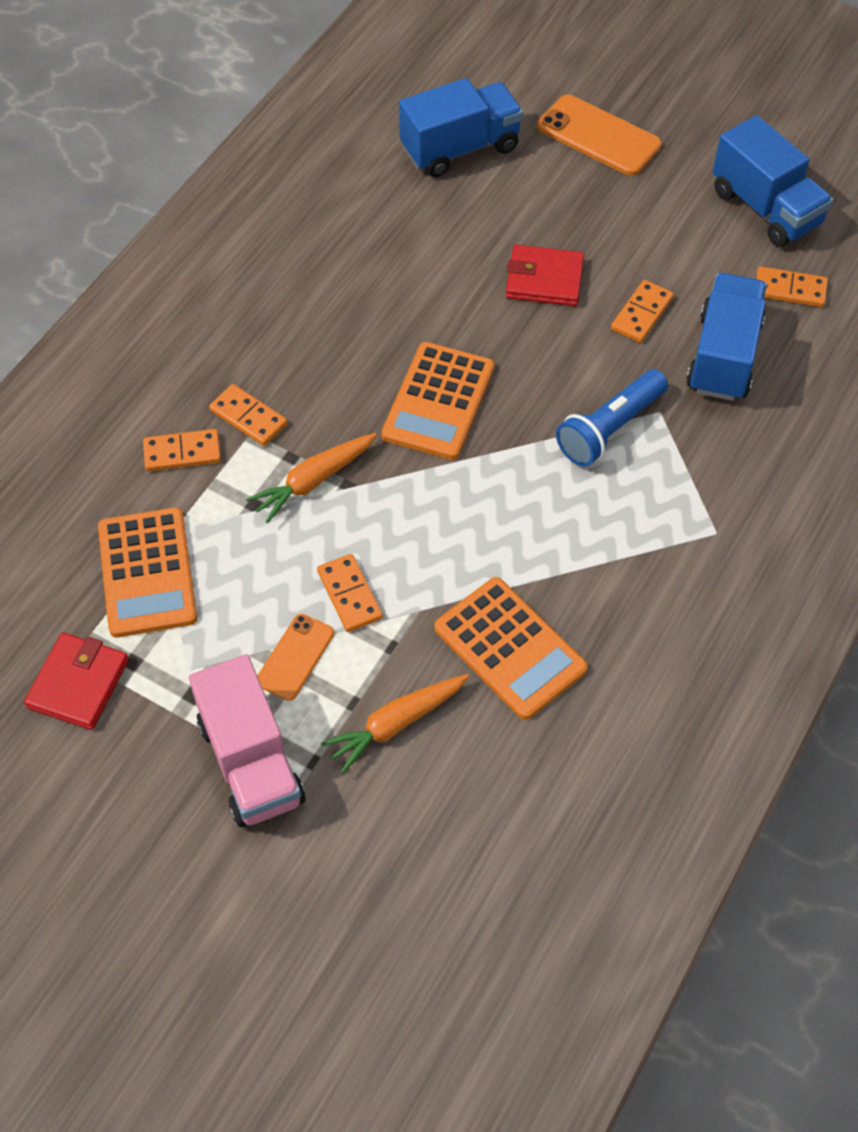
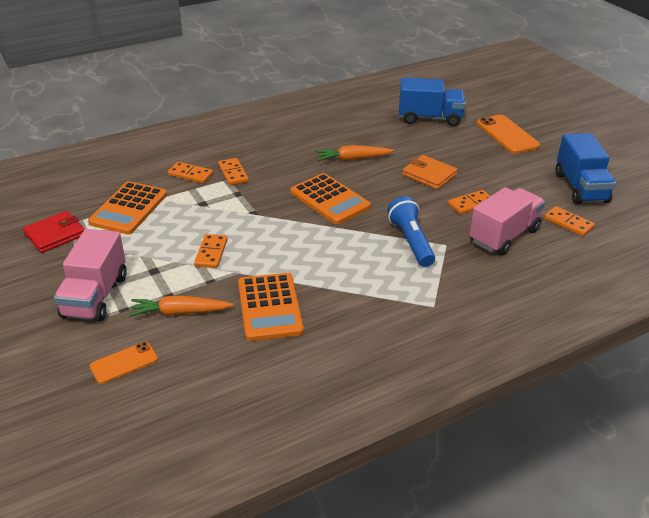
camera: 30 degrees right, 20 degrees down
orange carrot [246,433,377,523] -> orange carrot moved to [315,145,394,161]
orange phone [257,614,334,701] -> orange phone moved to [90,342,158,384]
orange calculator [381,342,495,460] -> orange calculator turned 90 degrees counterclockwise [290,173,371,225]
red wallet [506,245,584,306] -> orange wallet [402,155,458,189]
blue flashlight [556,369,668,467] -> blue flashlight turned 90 degrees clockwise [387,196,435,267]
blue truck [686,273,767,401] -> pink truck [469,187,545,256]

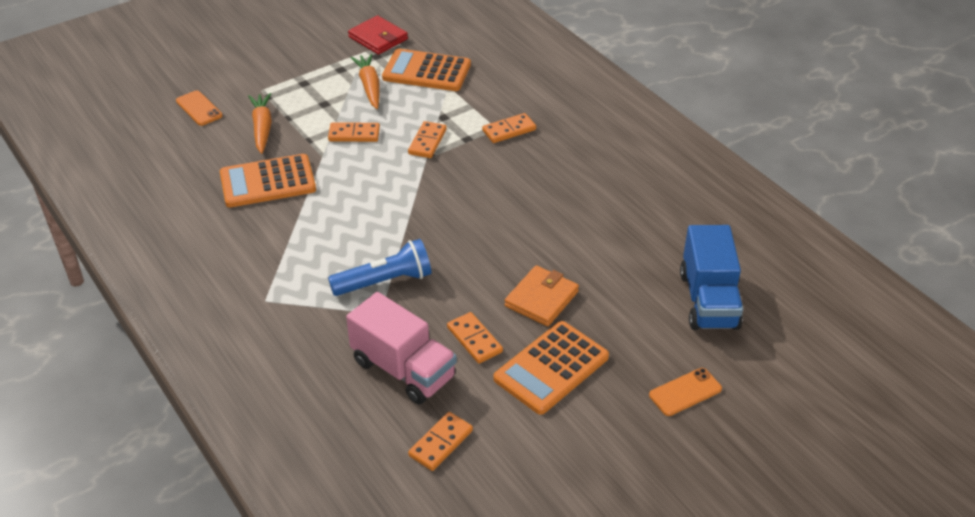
camera: 85 degrees right, 5 degrees up
pink truck [54,229,127,322] -> none
orange domino [168,162,213,183] -> orange domino moved to [408,121,447,158]
orange calculator [290,173,371,225] -> orange calculator moved to [493,321,609,415]
orange carrot [315,145,394,161] -> orange carrot moved to [350,54,380,109]
orange phone [477,114,540,154] -> orange phone [649,368,722,416], size x0.61
blue truck [556,133,616,204] -> none

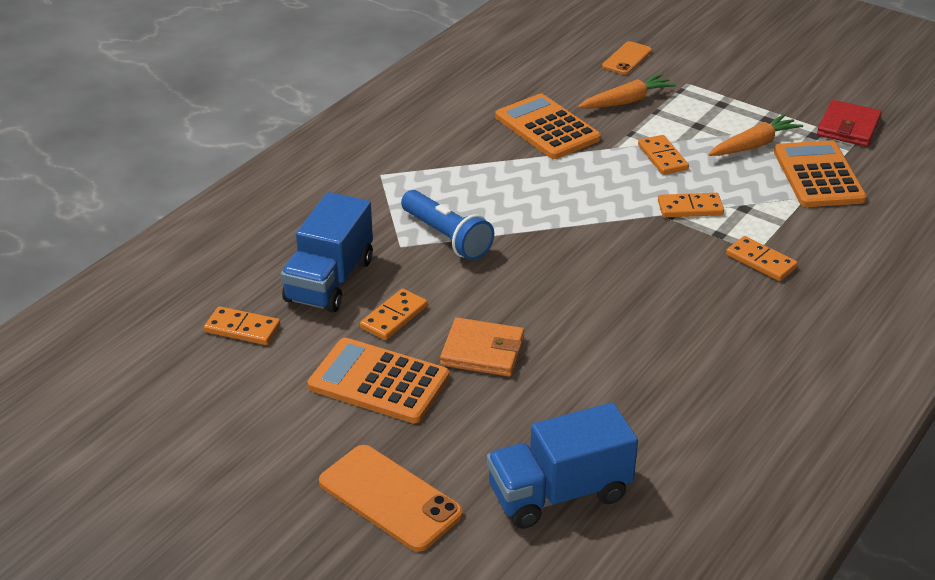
camera: 70 degrees right, 5 degrees down
pink truck [346,292,457,404] -> blue truck [281,192,373,313]
orange phone [649,368,722,416] -> orange phone [319,445,463,552], size x1.63

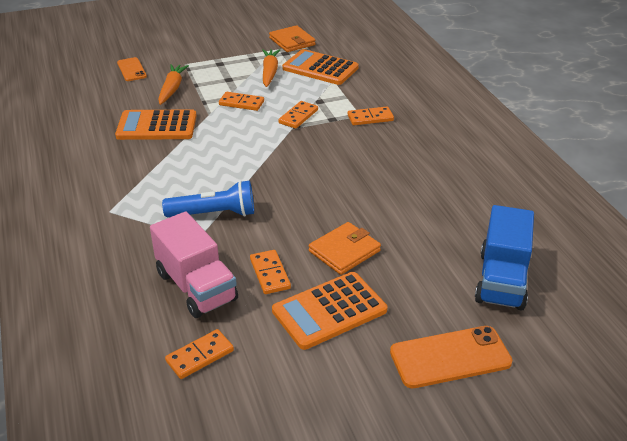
camera: 55 degrees left, 0 degrees up
blue truck [281,192,373,313] -> pink truck [150,212,238,318]
red wallet [817,100,882,147] -> orange wallet [269,25,315,52]

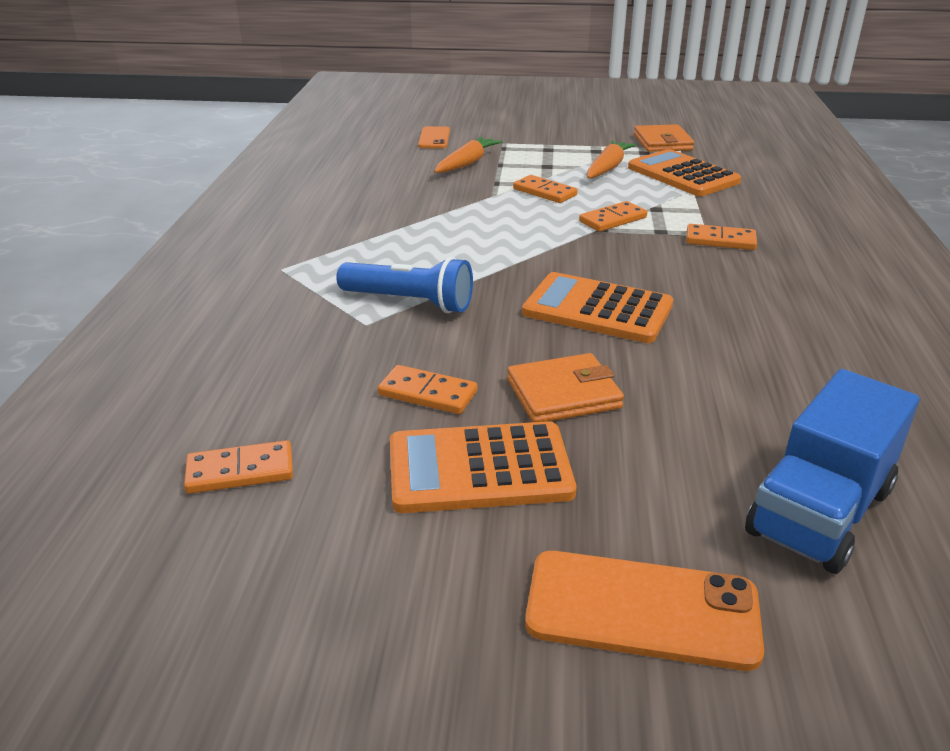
camera: 25 degrees right, 5 degrees down
orange calculator [115,109,197,140] -> orange calculator moved to [522,272,673,343]
pink truck [150,212,238,318] -> none
orange domino [250,250,291,294] -> orange domino turned 75 degrees counterclockwise [378,365,477,414]

